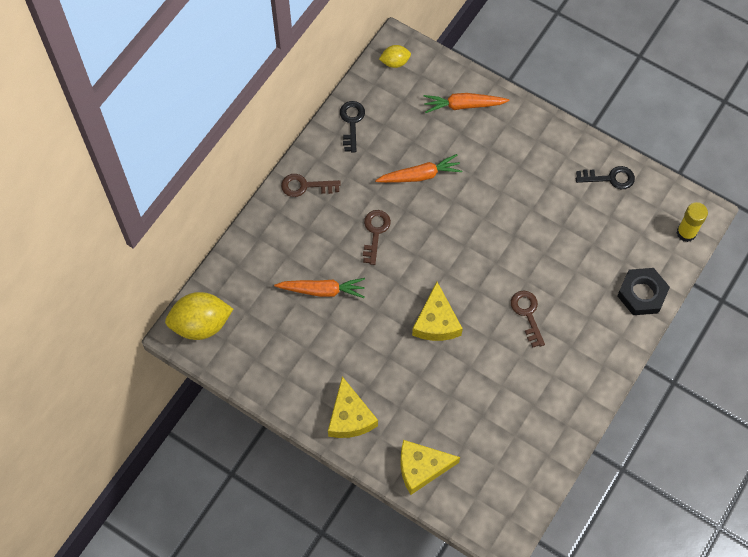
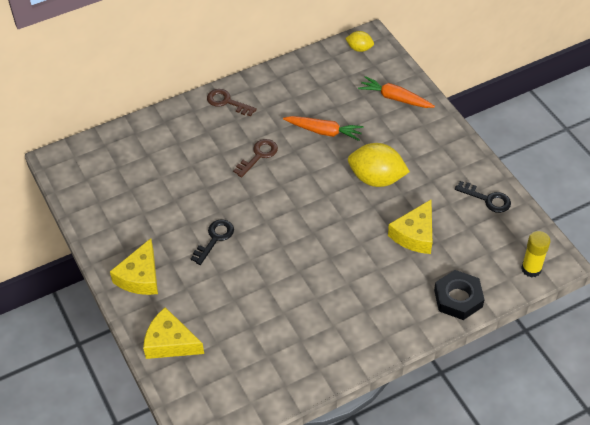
camera: 30 degrees right, 15 degrees down
yellow lemon [165,292,233,340] -> yellow lemon moved to [348,143,410,187]
orange carrot [274,278,365,298] -> none
black key [340,101,365,152] -> black key moved to [191,219,234,265]
yellow cheese [412,282,463,341] -> yellow cheese moved to [388,200,432,254]
brown key [511,291,545,348] -> none

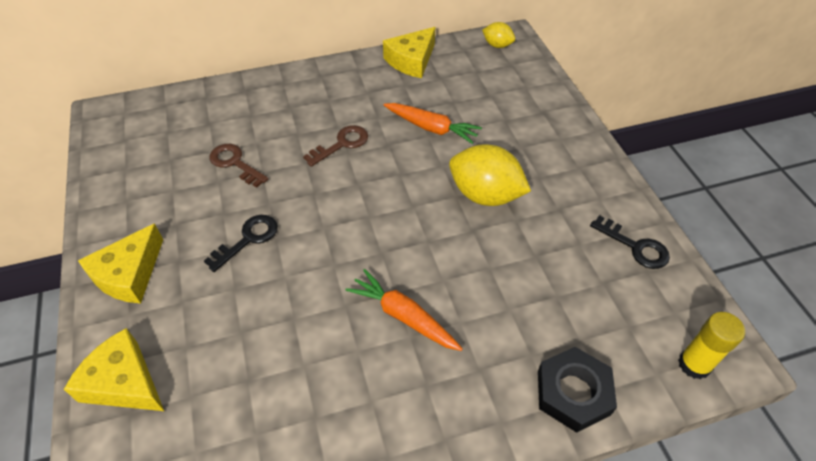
camera: 10 degrees right, 0 degrees up
brown key [207,89,257,116] -> brown key moved to [209,144,268,188]
orange carrot [358,76,435,108] -> orange carrot moved to [345,269,463,351]
yellow cheese [388,200,432,254] -> yellow cheese moved to [383,27,435,78]

